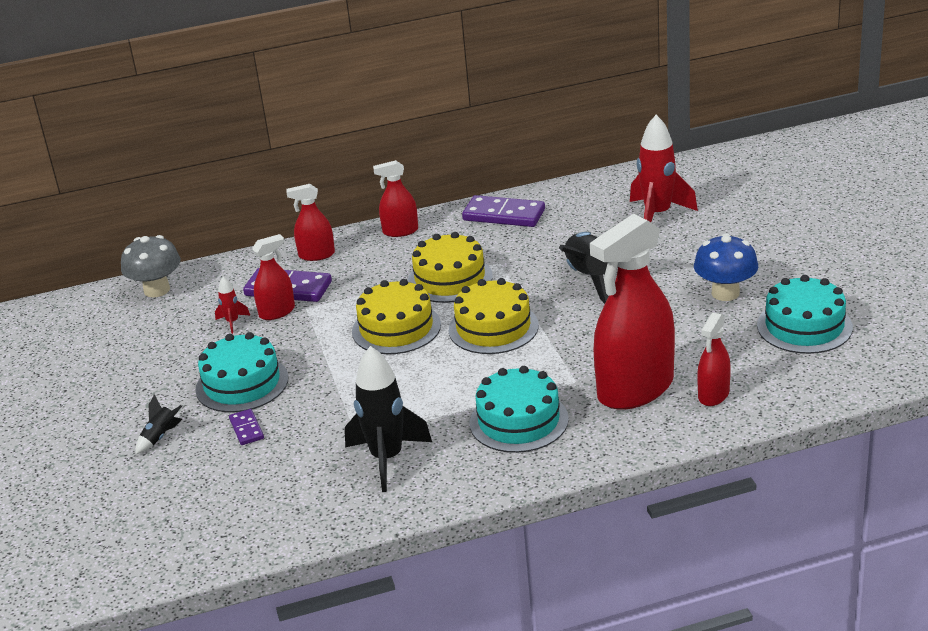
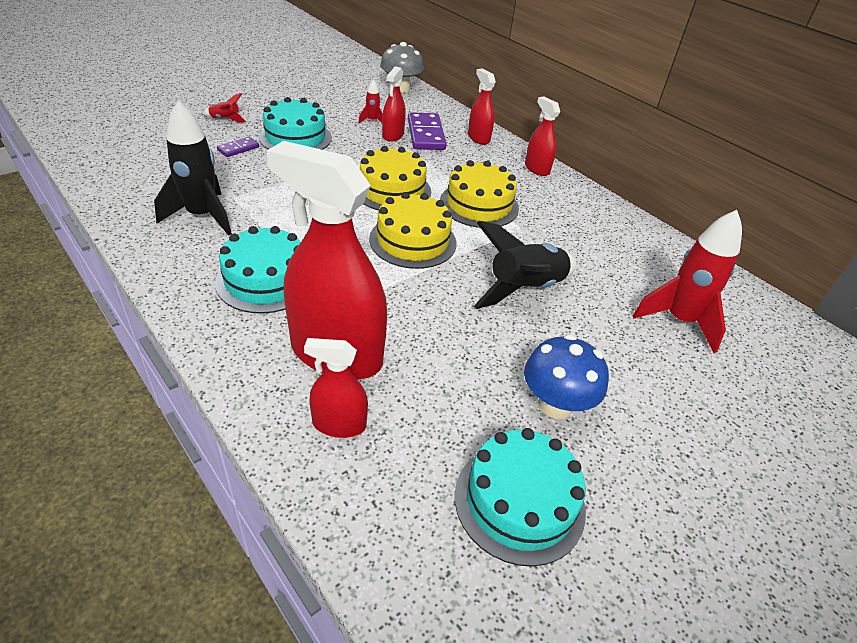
camera: 60 degrees right, 10 degrees up
black rocket [136,394,182,454] -> red rocket [203,93,246,123]
red spray bottle [252,234,295,320] -> red spray bottle turned 75 degrees clockwise [382,66,406,142]
purple domino [462,195,545,227] -> none

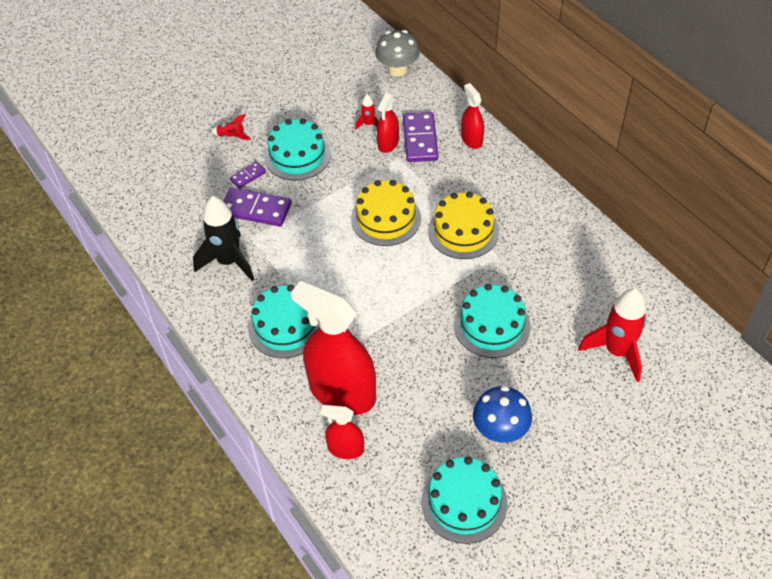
camera: 10 degrees right, 10 degrees up
yellow cake [369,192,456,269] -> none
black rocket [474,221,577,309] -> turquoise cake [454,284,531,358]
red spray bottle [525,96,560,176] -> none
none -> purple domino [223,188,292,227]

